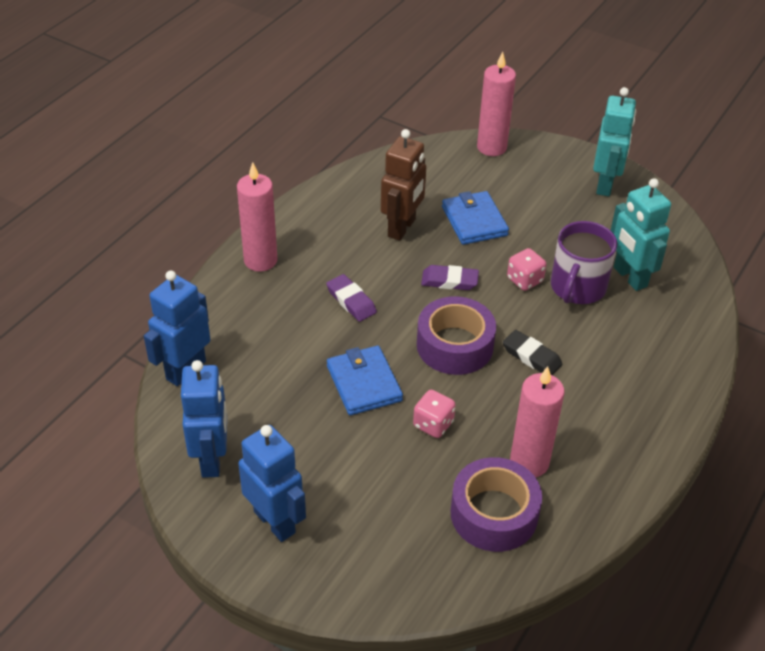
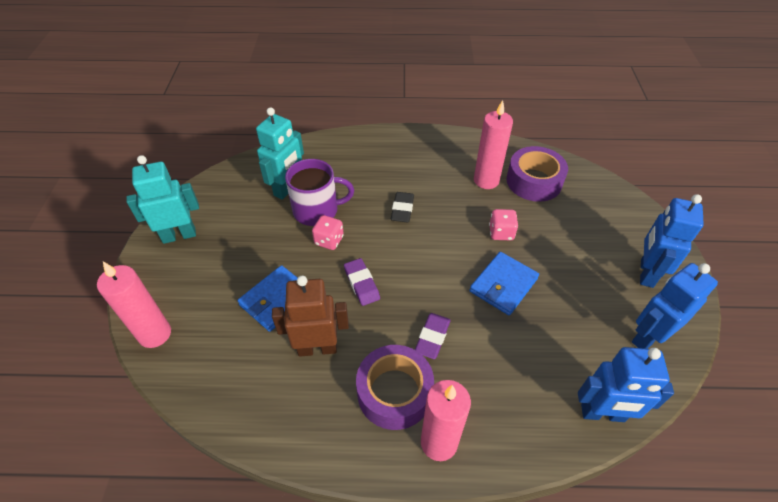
camera: 120 degrees left, 5 degrees up
purple tape [417,296,496,375] -> purple tape moved to [356,345,434,430]

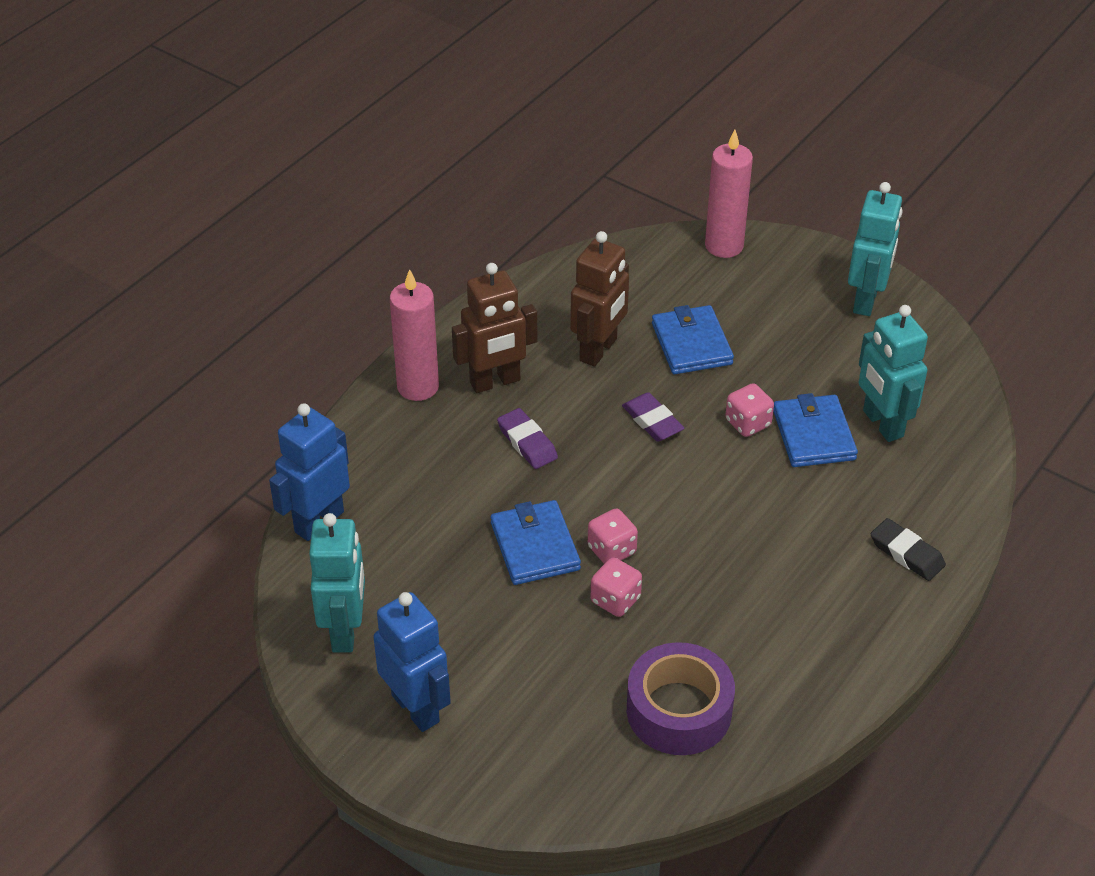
camera: 125 degrees right, 5 degrees down
purple mug [285,159,354,226] -> blue wallet [773,393,858,467]
purple eraser [344,258,380,306] -> purple eraser turned 45 degrees clockwise [622,392,685,442]
purple tape [356,345,434,430] -> brown robot [452,263,537,393]
black eraser [391,192,414,223] -> black eraser moved to [871,518,946,581]
pink candle [474,100,513,189] -> none
blue robot [632,263,718,349] -> turquoise robot [309,513,365,652]
none -> pink dice [588,509,638,564]

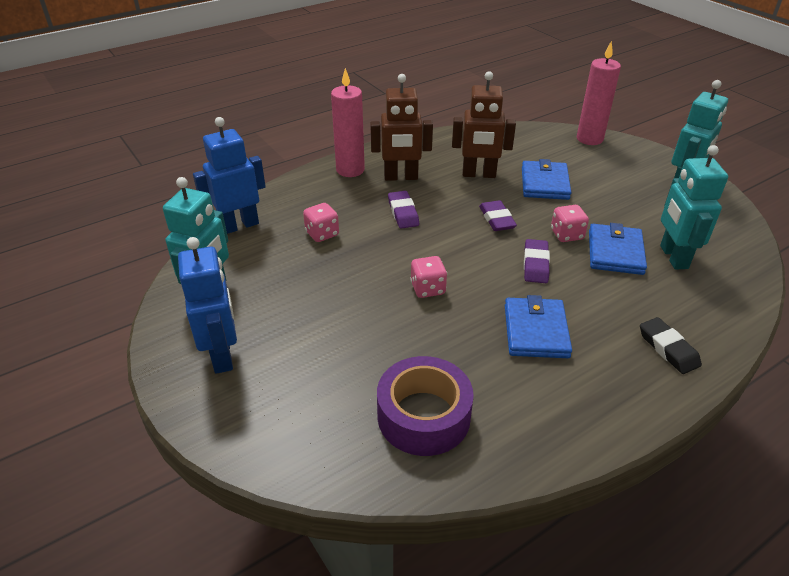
camera: 20 degrees right, 5 degrees down
blue wallet [491,500,581,585] -> blue wallet moved to [505,295,572,358]
brown robot [570,231,629,367] -> brown robot turned 45 degrees clockwise [452,71,516,178]
pink dice [591,557,642,617] -> pink dice moved to [303,203,339,242]
none -> purple eraser [524,239,550,283]

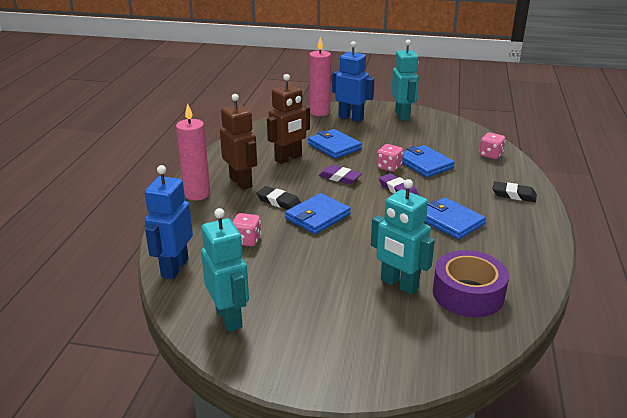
camera: 45 degrees left, 10 degrees down
blue robot [178,237,237,374] -> blue robot moved to [332,41,374,122]
brown robot [370,74,433,181] -> brown robot turned 75 degrees counterclockwise [220,94,257,190]
purple eraser [388,191,419,229] -> black eraser [256,186,301,210]
pink dice [410,256,447,298] -> pink dice moved to [479,132,506,159]
turquoise robot [660,145,728,270] -> turquoise robot moved to [371,179,435,295]
none -> blue wallet [285,193,351,234]

